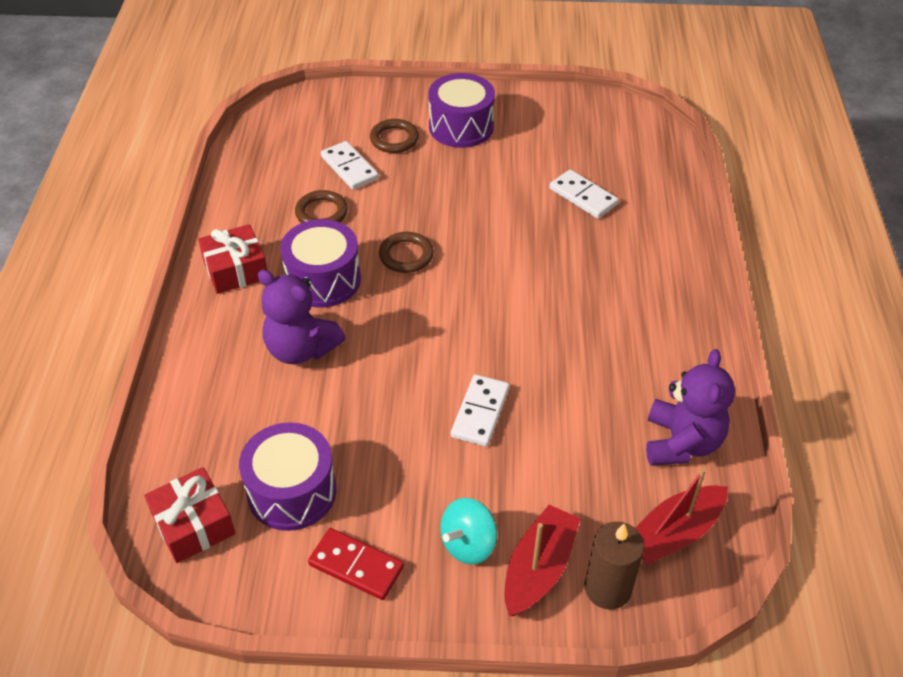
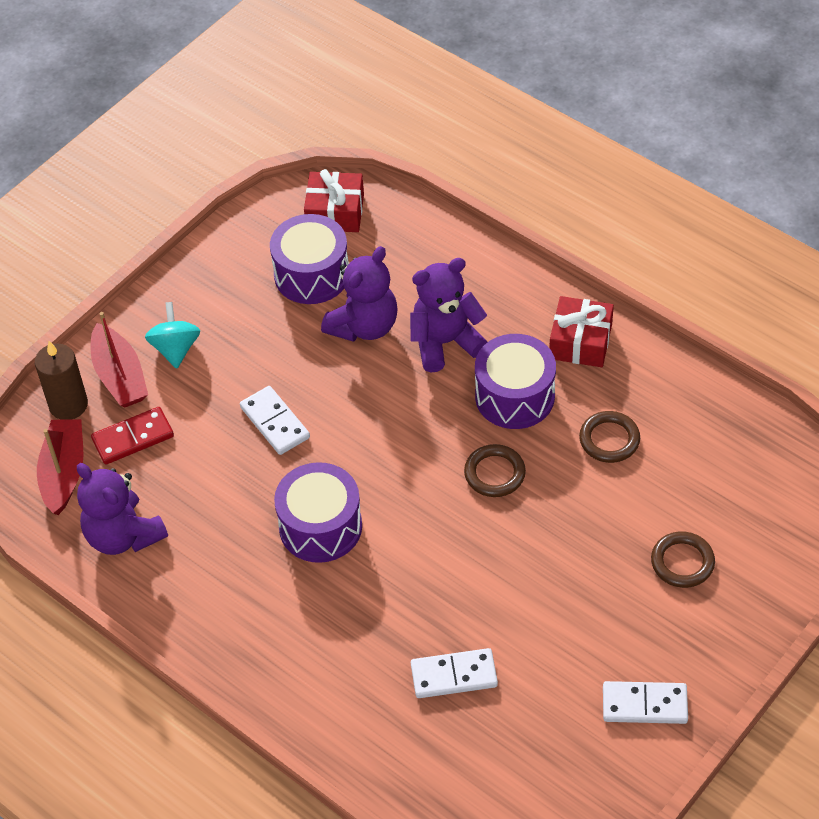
camera: 130 degrees right, 5 degrees up
red domino [308,528,404,600] -> red domino moved to [91,407,174,465]
white domino [321,141,379,190] -> white domino moved to [603,681,688,724]
purple drum [429,73,495,148] -> purple drum moved to [274,462,362,563]
none -> purple teddy bear [321,246,398,342]

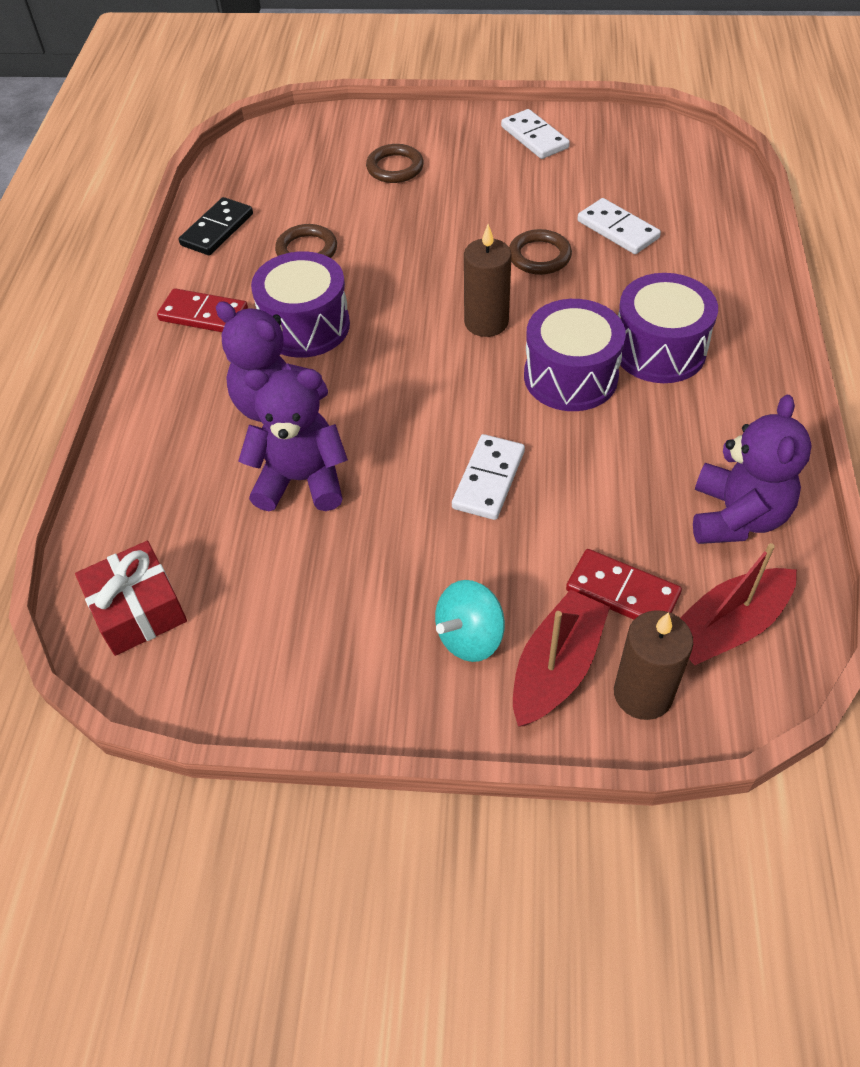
camera: 125 degrees left, 0 degrees up
purple drum [270,214,349,304] -> purple drum moved to [618,273,718,383]
brown ring [464,444,526,497] -> brown ring moved to [509,229,572,275]
red gift [549,296,614,367] -> red domino [157,288,248,332]
none -> black domino [179,197,253,255]
none -> brown candle [464,224,511,337]

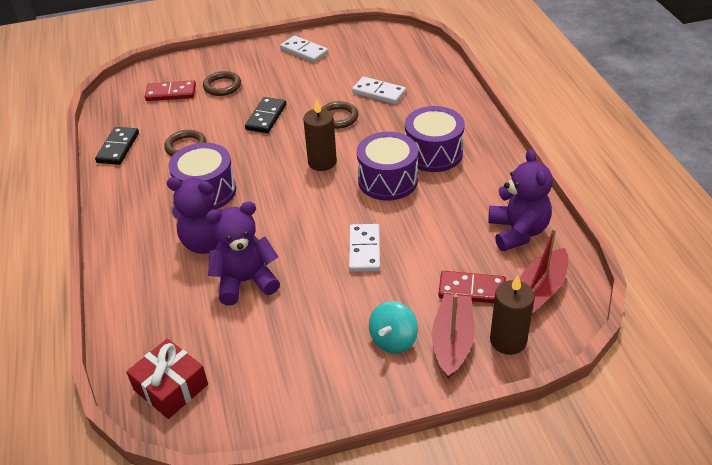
camera: 20 degrees left, 10 degrees down
red domino [157,288,248,332] -> red domino moved to [145,80,196,101]
none -> black domino [245,97,286,133]

